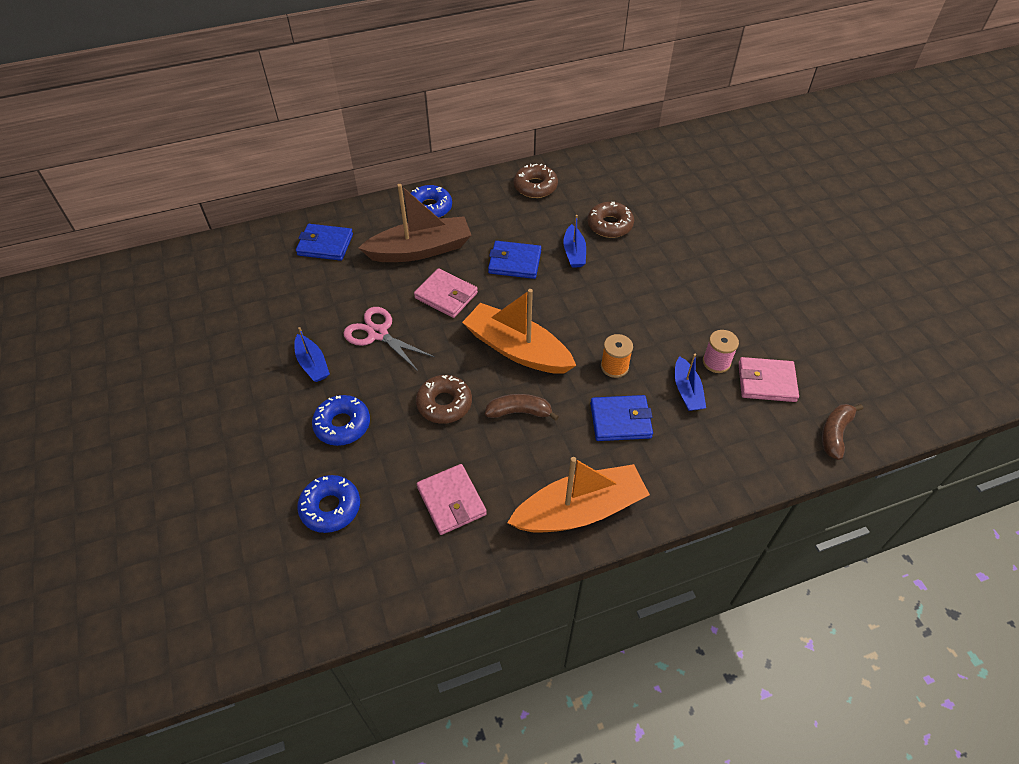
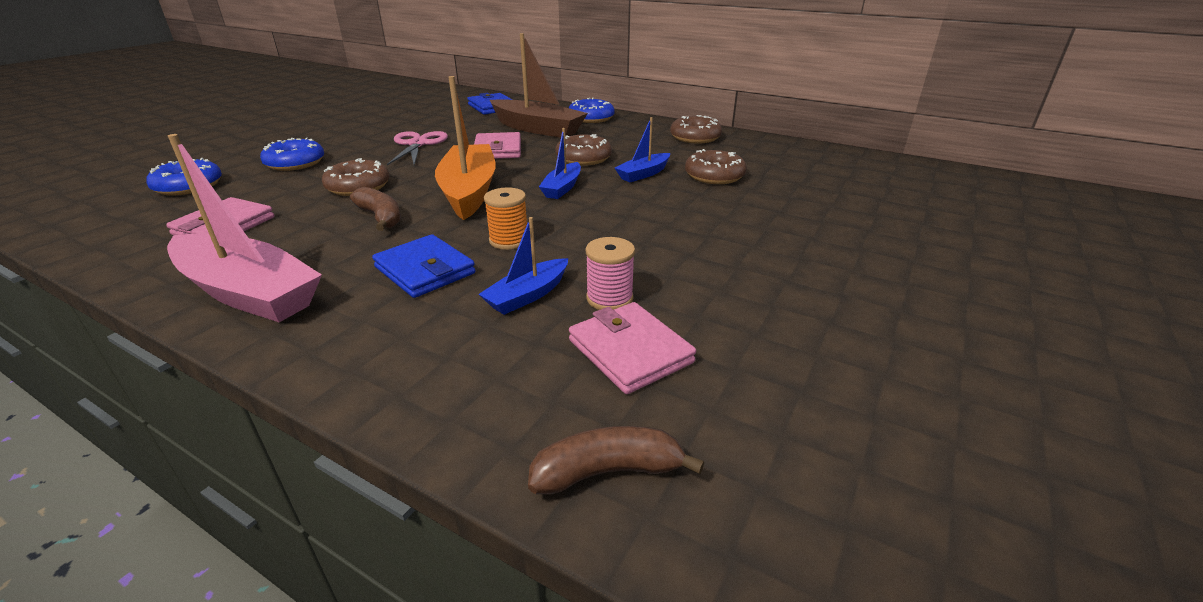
camera: 50 degrees right, 20 degrees down
blue boat [294,327,330,382] -> blue boat moved to [539,128,581,199]
blue wallet [488,241,541,279] -> brown donut [556,134,612,166]
orange boat [507,457,650,533] -> pink boat [167,134,322,322]

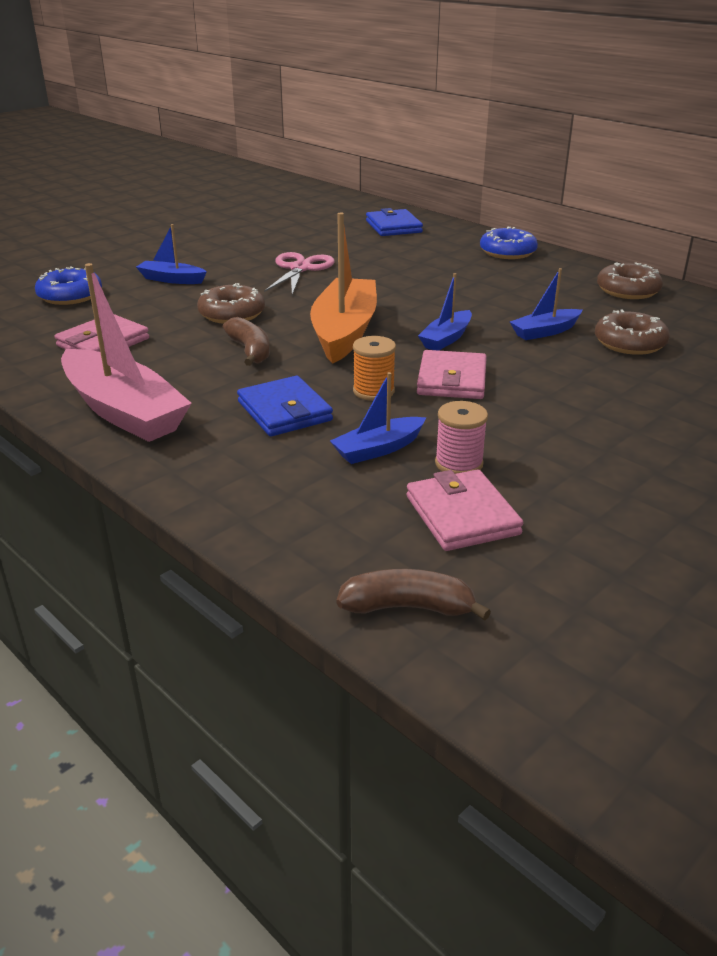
camera: 15 degrees right, 0 degrees up
blue donut [260,138,324,171] -> blue boat [136,224,207,284]
pink wallet [474,132,521,159] -> pink wallet moved to [417,350,487,399]
brown boat [490,33,588,138] -> none
brown donut [556,134,612,166] -> none

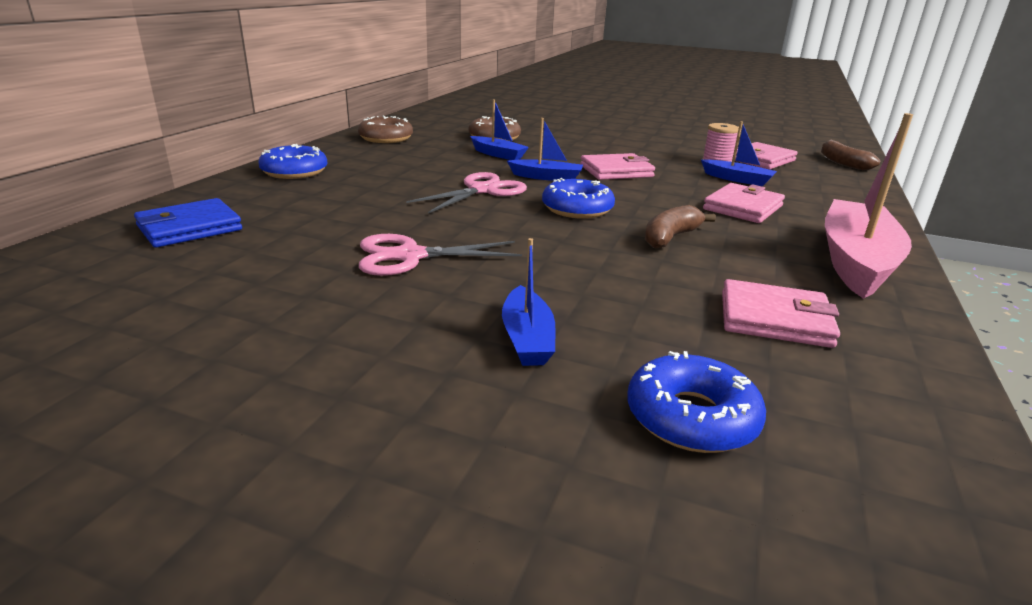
camera: 115 degrees left, 5 degrees down
brown donut [197,283,265,324] -> none
blue wallet [237,376,333,436] -> pink wallet [703,183,785,223]
orange boat [310,213,377,364] -> blue donut [542,178,615,219]
orange spool [353,336,396,401] -> none
none -> pink scissors [406,172,527,213]

